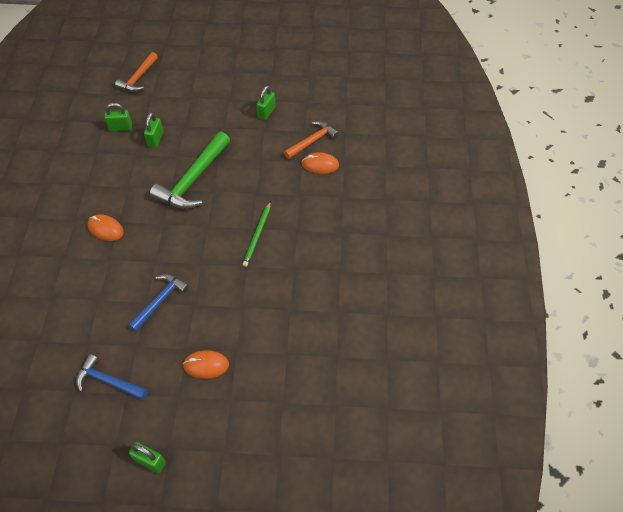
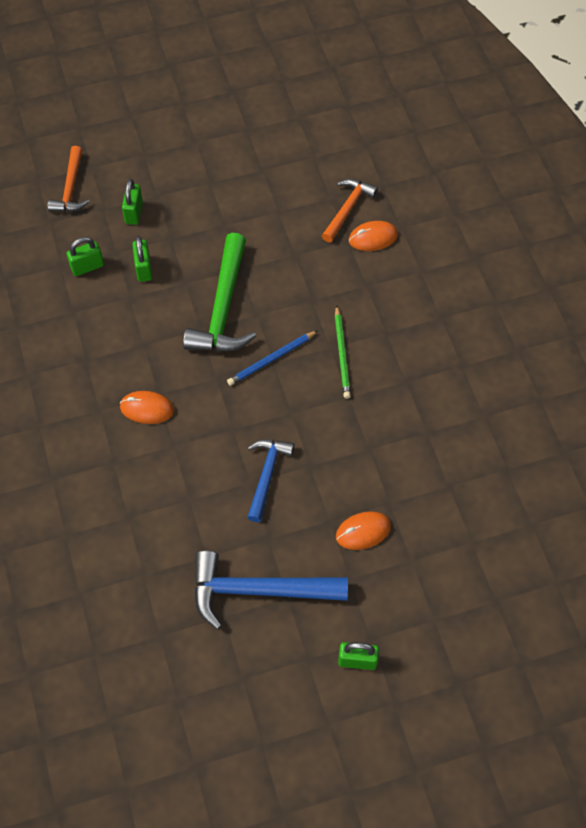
camera: 20 degrees left, 5 degrees up
blue hammer [76,354,148,400] -> blue hammer [194,551,348,629], size x1.64
green padlock [257,86,276,120] -> green padlock moved to [122,179,143,225]
none -> blue pencil [227,330,318,386]

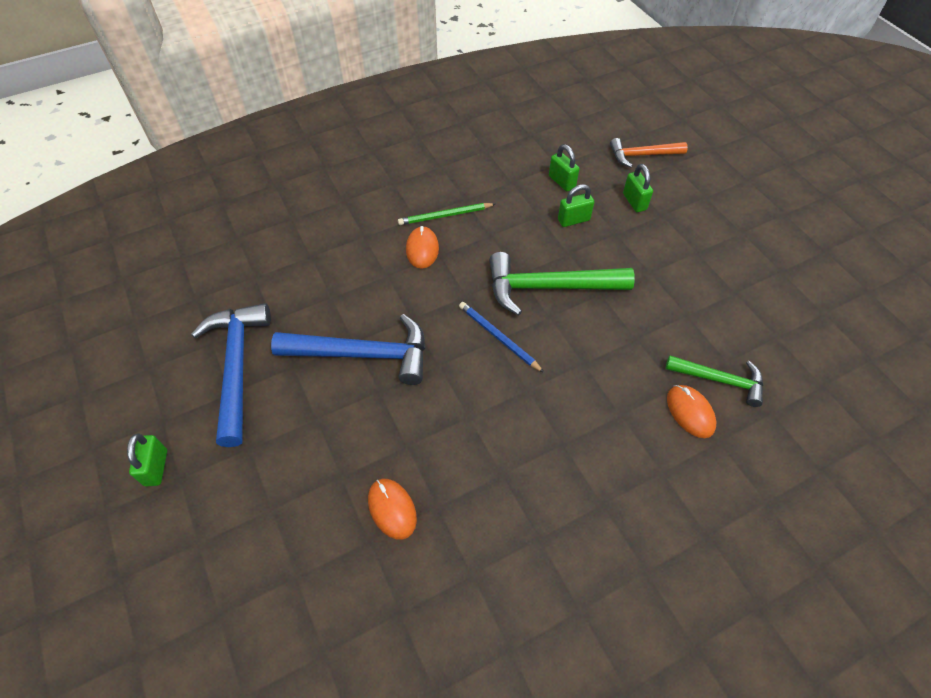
camera: 80 degrees right, 5 degrees down
green padlock [122,179,143,225] -> green padlock turned 75 degrees clockwise [623,164,653,212]
blue hammer [247,439,294,522] -> blue hammer [271,314,425,385], size x1.64
orange hammer [322,179,378,243] -> green hammer [666,356,763,407]
green pencil [335,305,351,399] -> green pencil moved to [398,203,495,225]
orange mouse [336,511,391,550] -> orange mouse moved to [368,479,417,540]

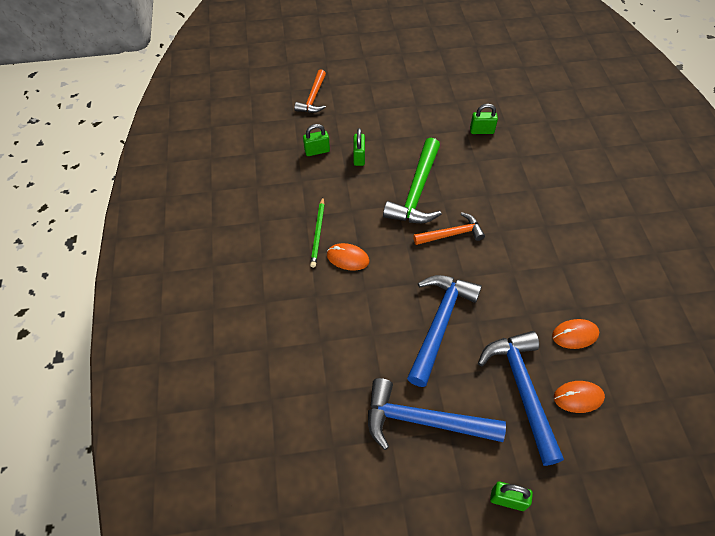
camera: 70 degrees left, 0 degrees up
blue pencil [459,302,544,373] -> orange hammer [413,212,485,245]
green padlock [623,164,653,212] -> green padlock moved to [470,104,498,134]
green hammer [666,356,763,407] -> none
orange mouse [667,385,716,438] -> orange mouse moved to [554,381,605,413]
none -> blue hammer [478,331,564,466]

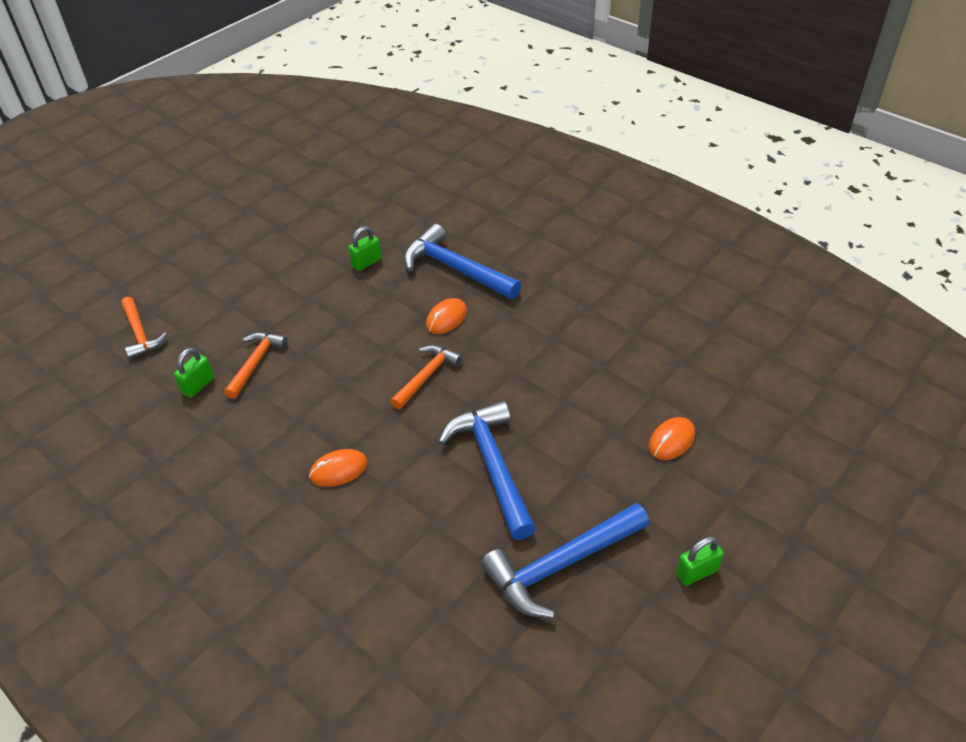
camera: 40 degrees left, 10 degrees down
green pencil [310,197,325,268] -> none
green padlock [353,128,365,166] -> orange hammer [224,332,287,399]
green hammer [383,138,442,223] -> none
blue hammer [478,331,564,466] -> blue hammer moved to [404,224,521,300]
orange mouse [552,319,599,349] -> orange mouse moved to [426,298,467,334]

